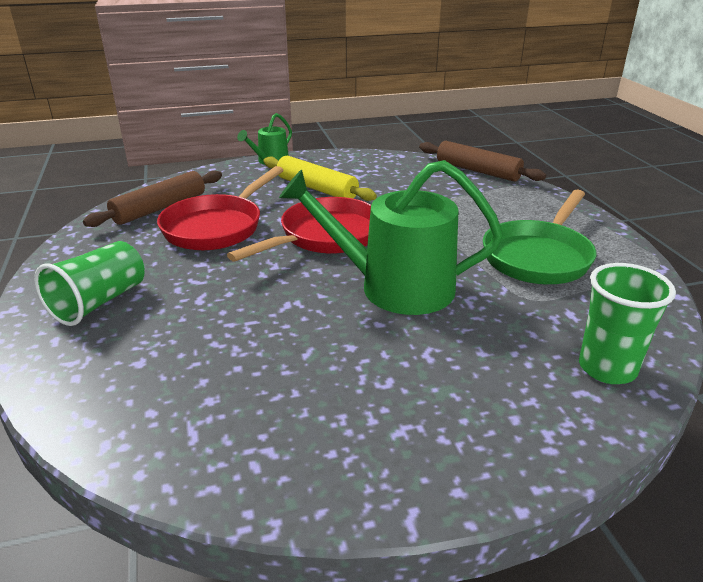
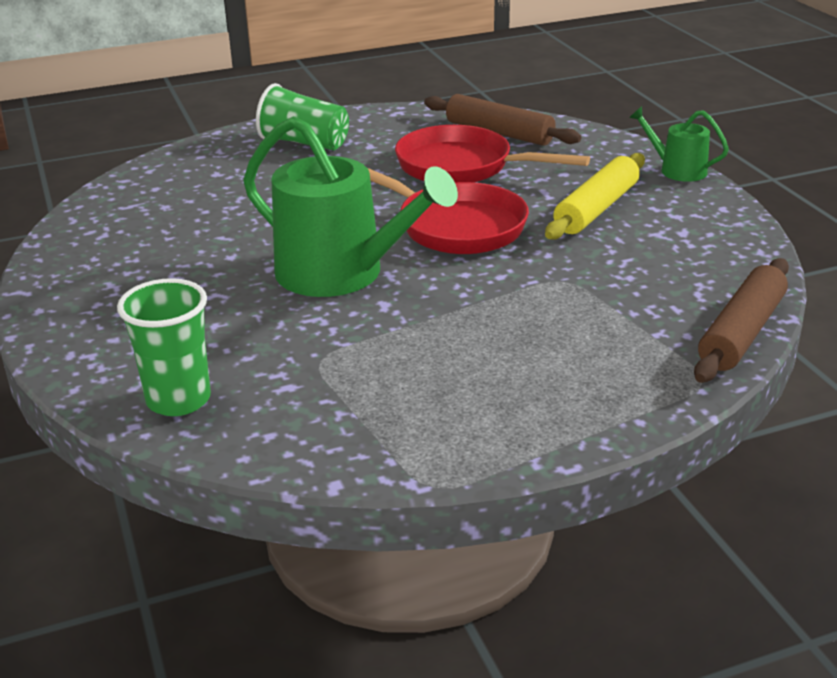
camera: 85 degrees right, 0 degrees up
green watering can [279,160,503,315] -> green watering can turned 120 degrees clockwise [243,116,458,297]
green pan [483,190,596,284] -> none

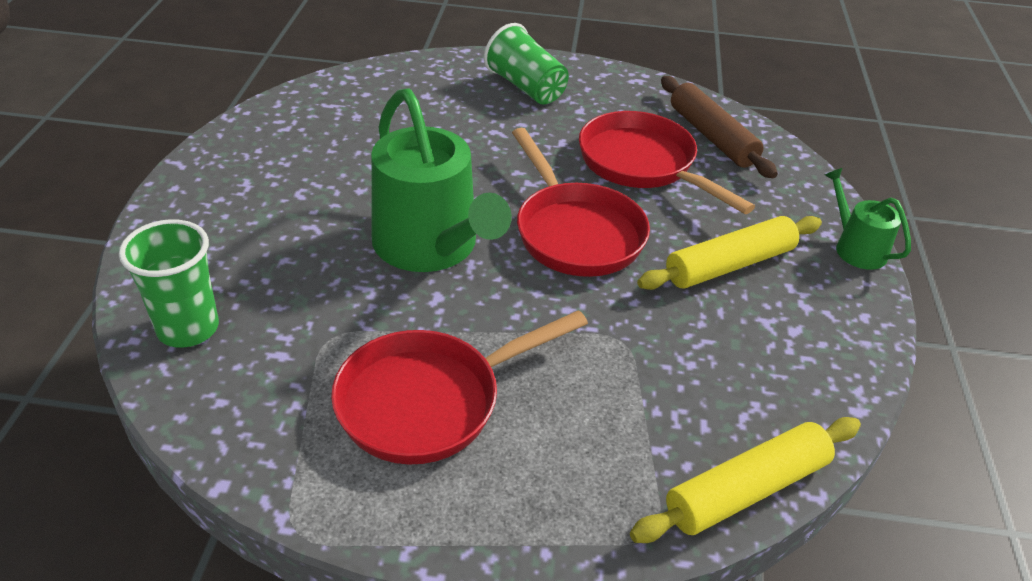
camera: 25 degrees right, 10 degrees up
brown rolling pin [694,258,789,383] -> yellow rolling pin [630,417,861,543]
none -> red pan [331,310,588,464]

